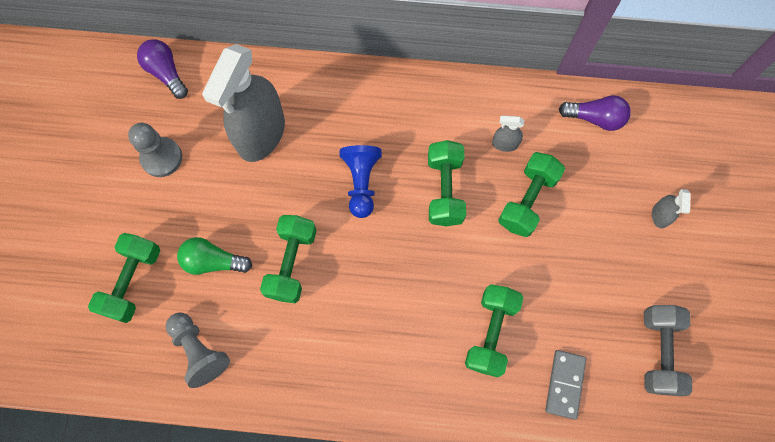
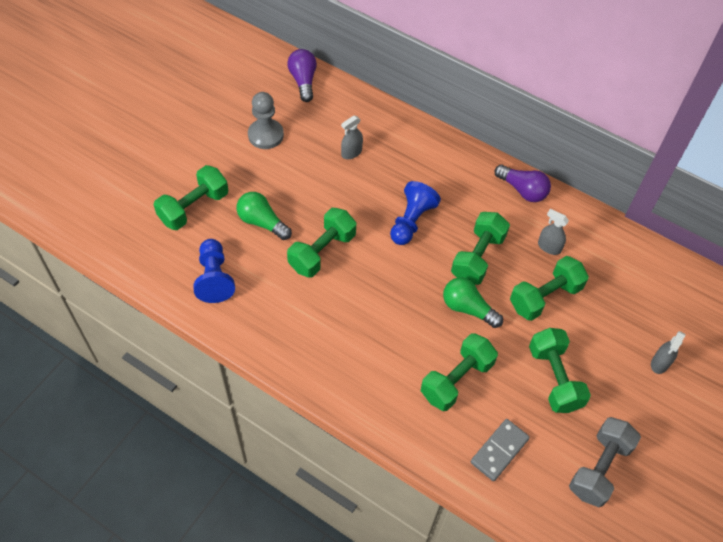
camera: 25 degrees right, 15 degrees down
grey pawn [166,312,230,388] -> blue pawn [193,239,235,303]
grey spray bottle [202,44,285,162] -> grey spray bottle [341,116,363,159], size x0.40
purple light bulb [559,95,631,131] -> purple light bulb moved to [494,165,551,202]
none -> green light bulb [443,278,503,328]
none -> green dumbbell [529,328,591,413]

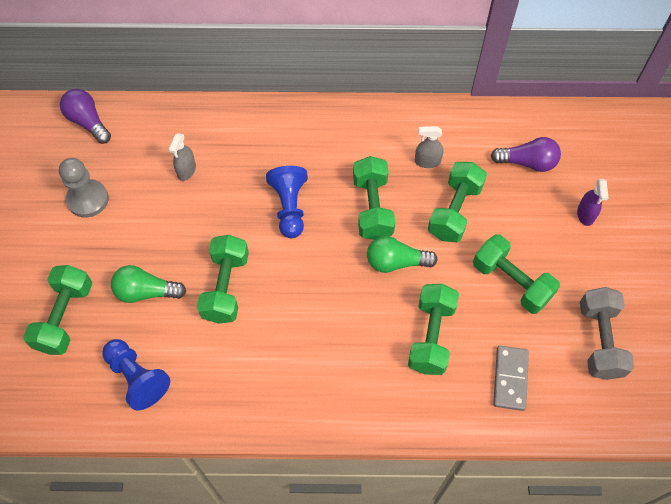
camera: 30 degrees left, 5 degrees up
purple light bulb [494,165,551,202] -> purple light bulb moved to [491,137,561,172]
grey spray bottle [651,331,686,374] -> purple spray bottle [577,179,608,226]

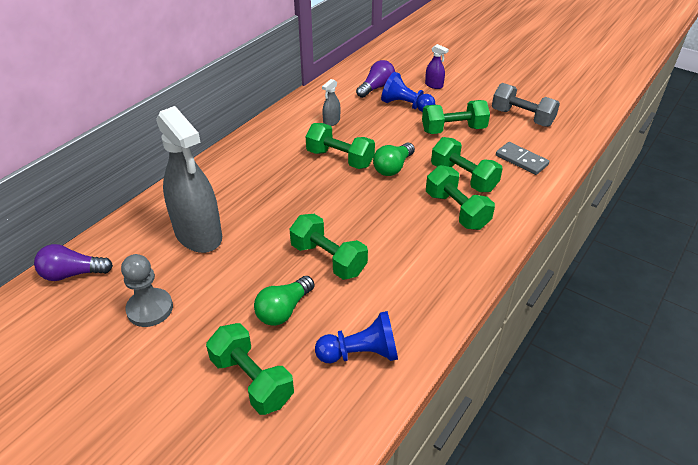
camera: 55 degrees left, 20 degrees down
grey spray bottle [168,133,196,181] -> grey spray bottle [156,106,222,253], size x2.47
blue pawn [266,166,308,238] -> blue pawn moved to [381,72,435,112]
green dumbbell [428,162,487,242] -> green dumbbell moved to [426,165,495,230]

